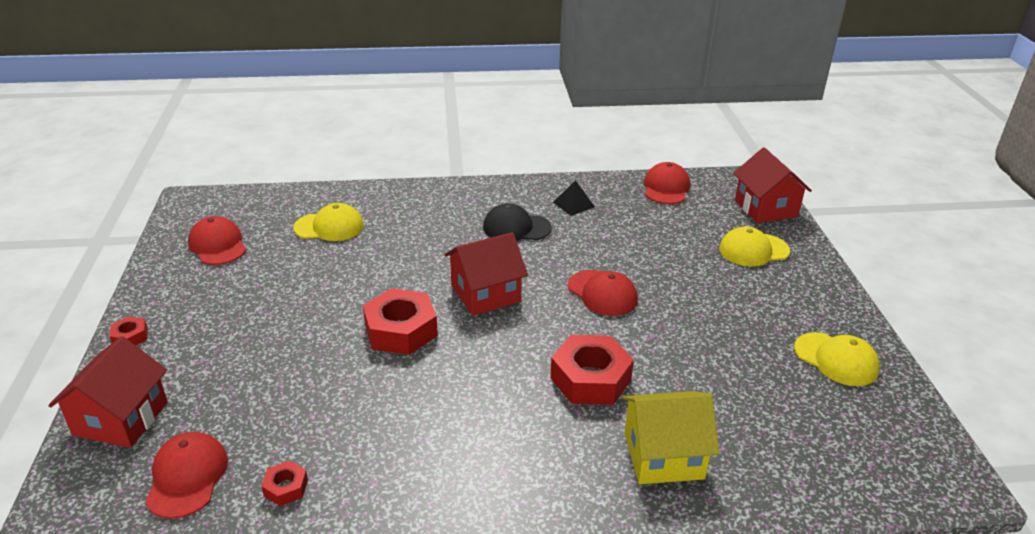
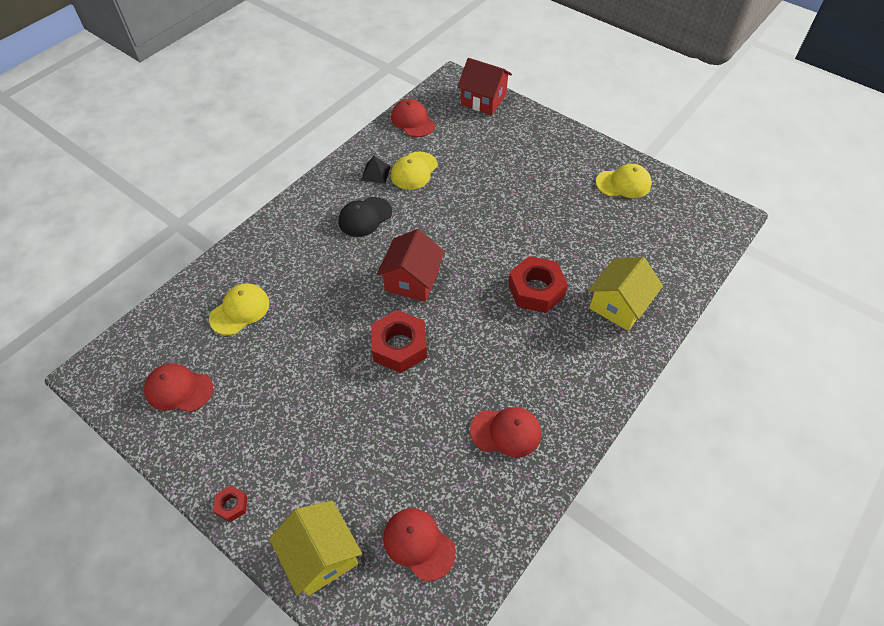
camera: 45 degrees left, 20 degrees up
red house [48,336,168,448] -> yellow house [269,500,362,596]
red nut [261,461,308,506] -> none
red cap [568,270,638,316] -> red cap moved to [470,407,541,458]
yellow cap [719,227,790,267] -> yellow cap moved to [391,151,438,190]

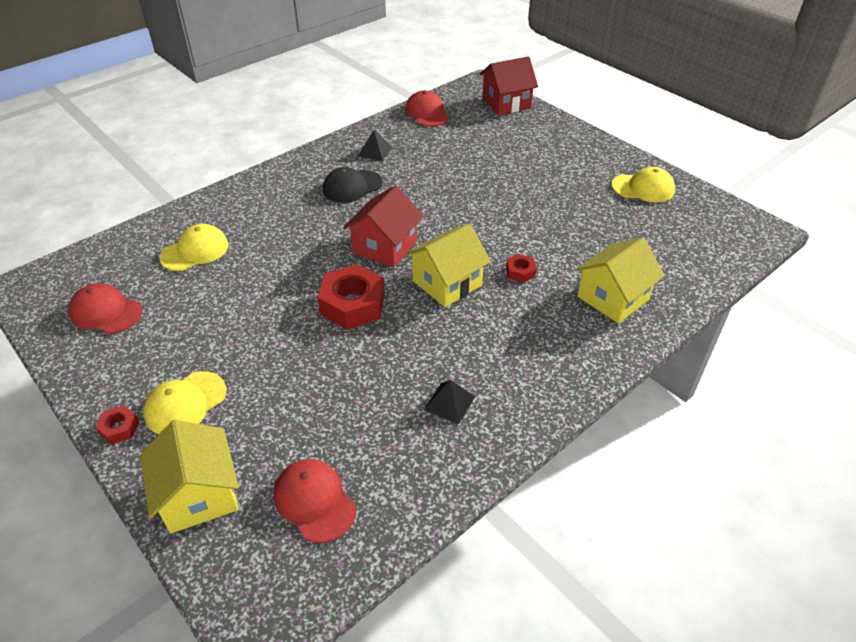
camera: 10 degrees right, 10 degrees down
yellow cap [391,151,438,190] -> yellow cap moved to [143,371,226,434]
red house [457,58,512,115] -> red house turned 60 degrees counterclockwise [480,56,538,115]
red cap [470,407,541,458] -> black pyramid [424,380,475,424]
red nut [508,256,568,313] -> red nut [506,254,536,283], size x0.48
none -> yellow house [405,224,491,307]

